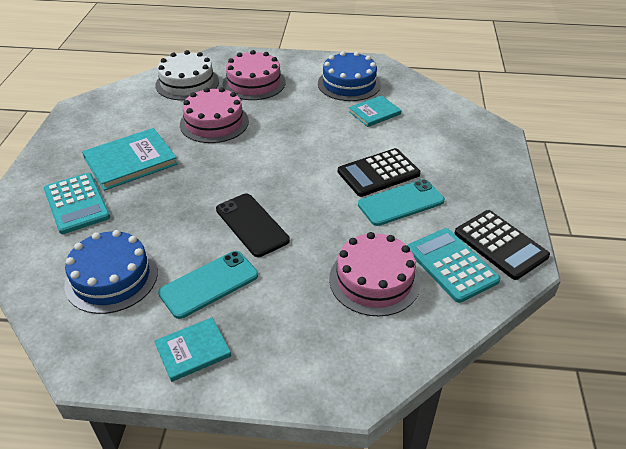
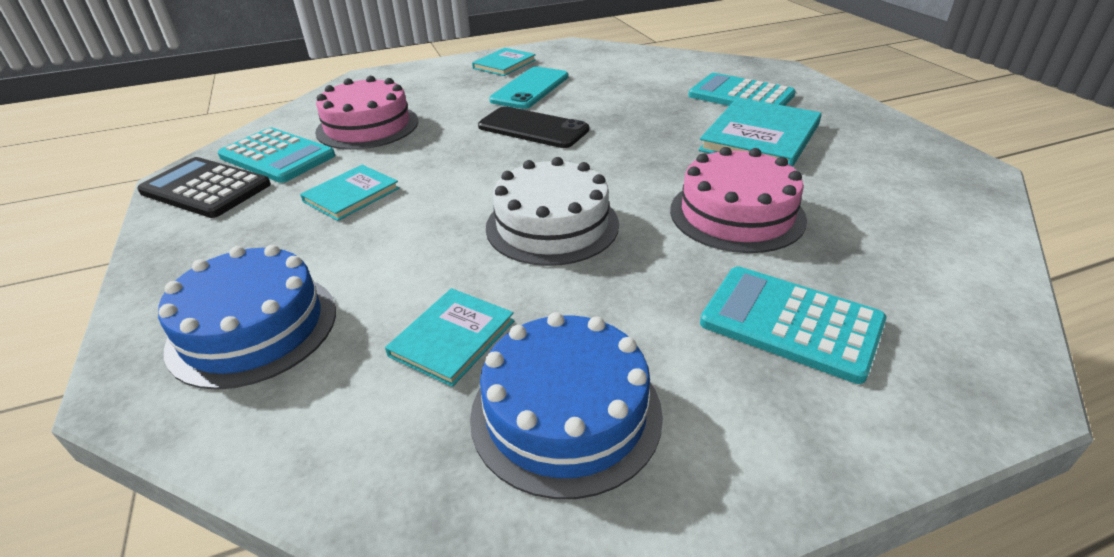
camera: 155 degrees right, 5 degrees down
blue cake [64,230,158,314] -> blue cake moved to [158,245,336,390]
white cake [155,50,219,101] -> white cake moved to [486,157,619,266]
pink cake [222,50,286,100] -> turquoise calculator [700,266,886,384]
black calculator [338,148,421,197] -> none
turquoise phone [358,179,445,226] -> turquoise book [300,165,400,221]

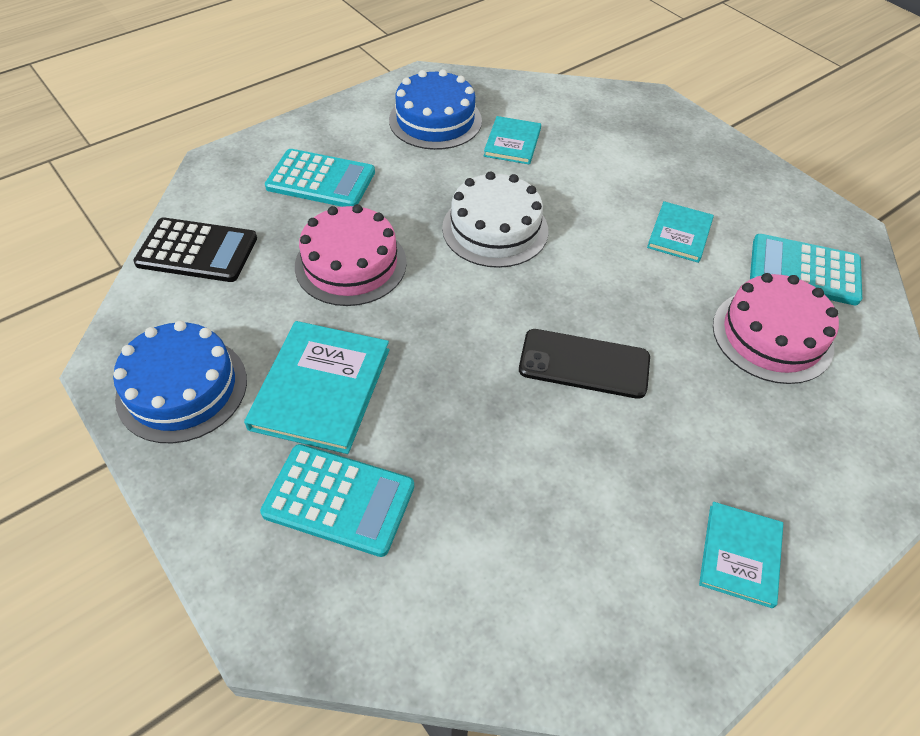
camera: 160 degrees right, 15 degrees up
black calculator [137,157,271,218] -> black calculator moved to [133,217,257,282]
blue cake [158,245,336,390] -> blue cake moved to [113,321,247,443]
turquoise phone [489,67,568,109] -> none

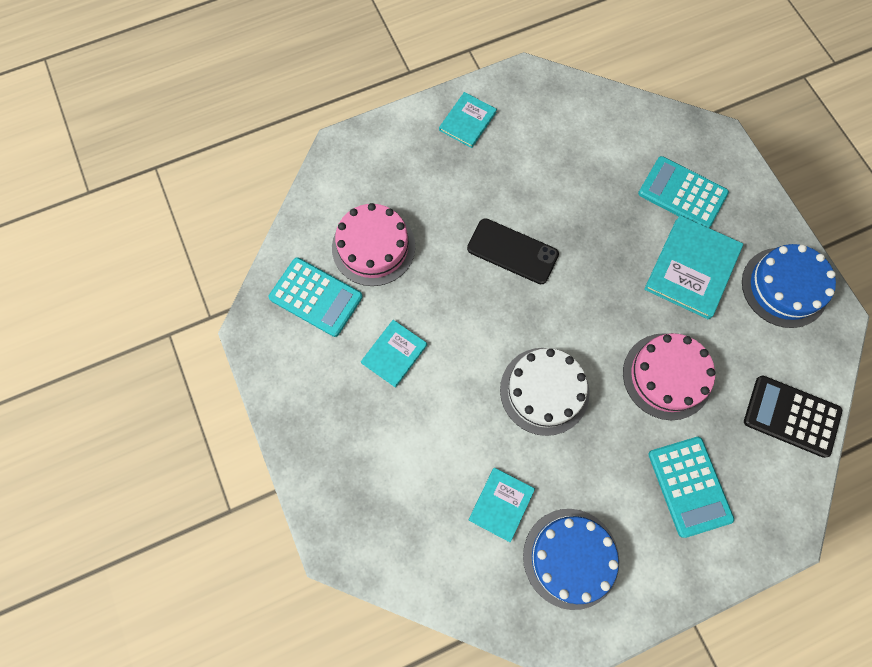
camera: 165 degrees left, 20 degrees up
turquoise calculator [265,149,375,207] -> turquoise calculator turned 135 degrees counterclockwise [648,437,734,538]

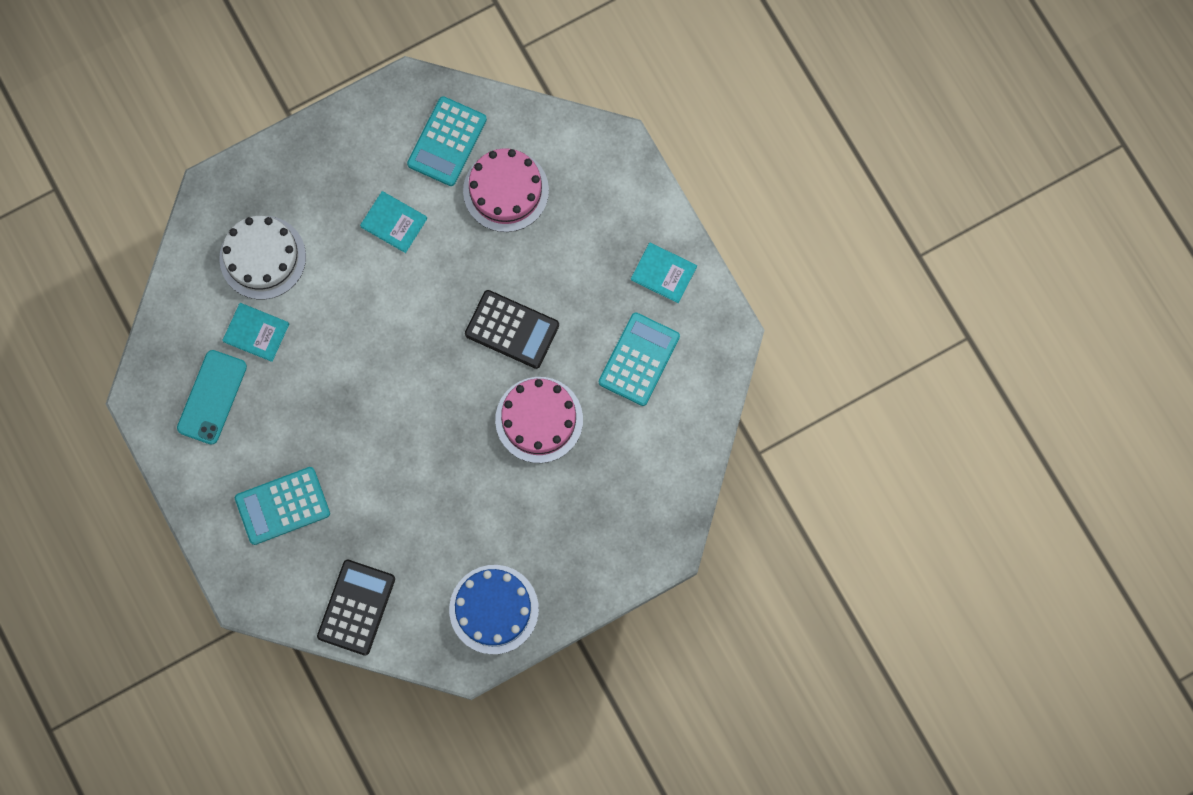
camera: 85 degrees right, 5 degrees up
black phone [467,218,559,284] -> black calculator [465,290,559,369]
white cake [500,348,589,436] -> white cake moved to [219,216,306,299]
blue cake [523,509,619,610] -> turquoise phone [177,350,247,445]
pink cake [623,333,715,420] -> pink cake moved to [495,377,583,463]
turquoise calculator [638,156,729,228] -> turquoise calculator moved to [599,313,680,406]
turquoise book [644,215,743,319] -> none

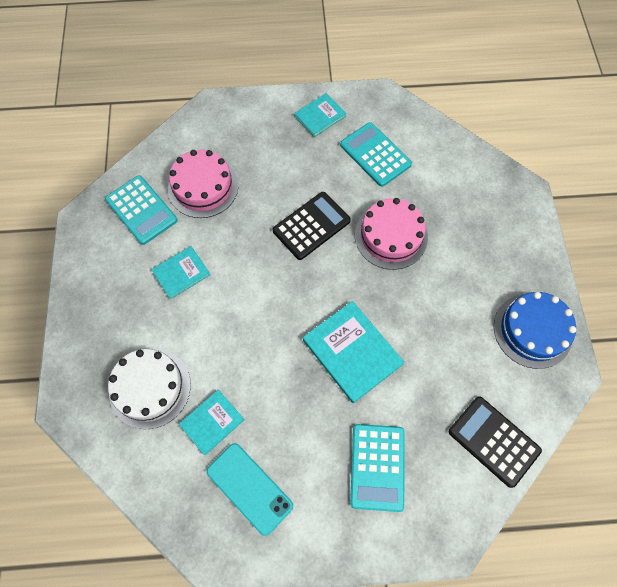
camera: 65 degrees left, 10 degrees down
none -> turquoise book [303,301,404,403]

